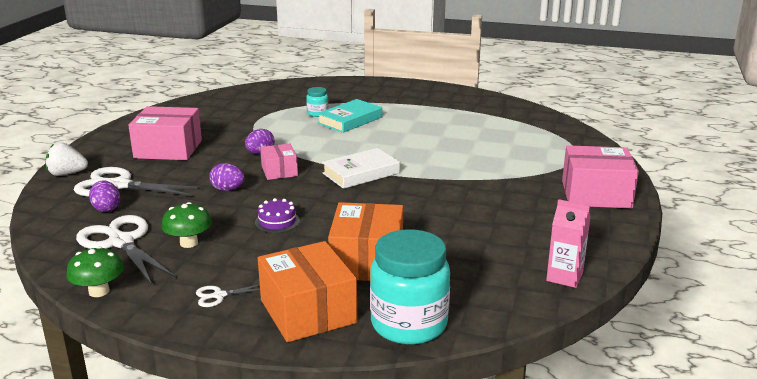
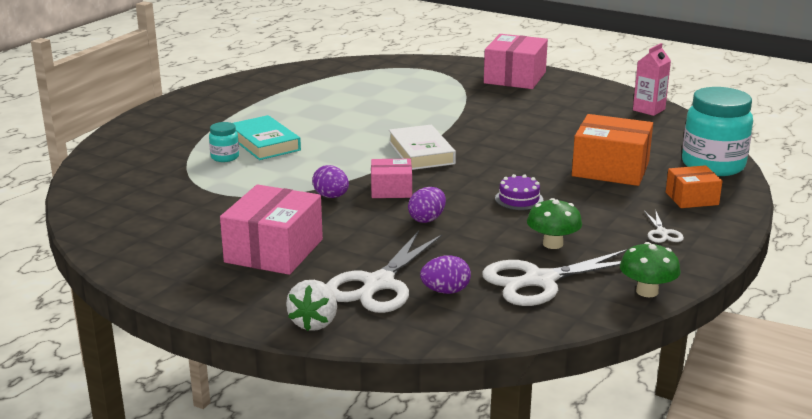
camera: 75 degrees left, 0 degrees up
orange box [258,241,357,342] -> orange box [666,165,722,208], size x0.58

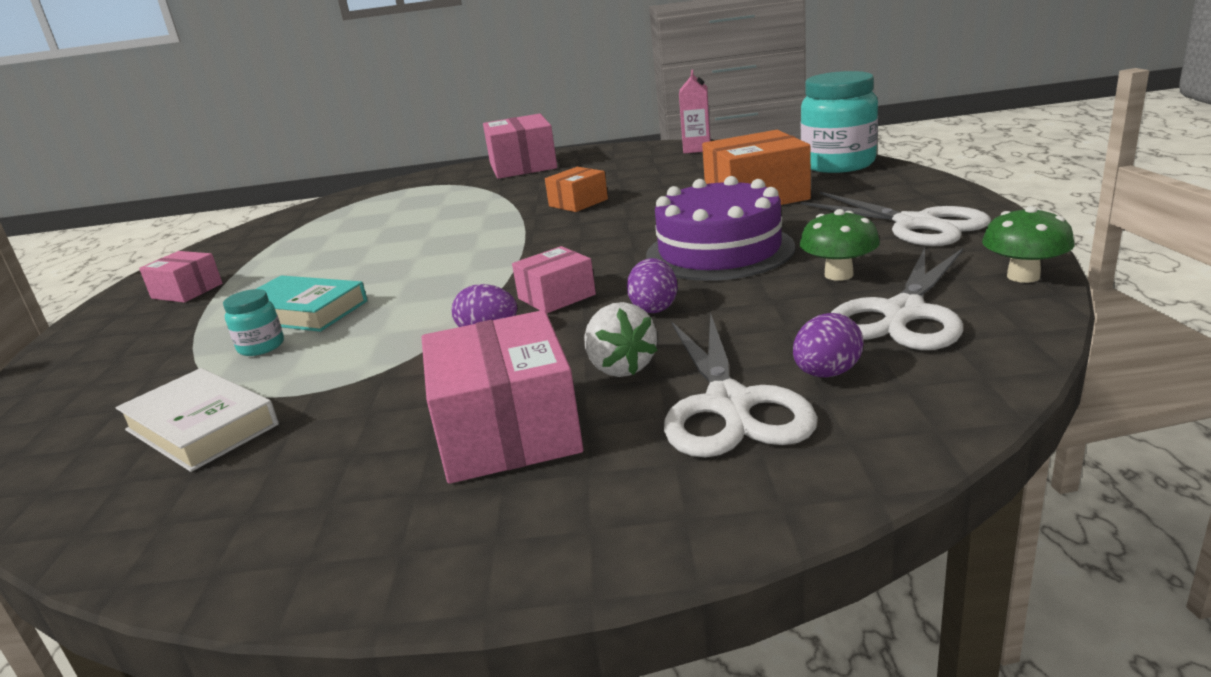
camera: 30 degrees left, 0 degrees up
white strawberry [286,280,337,331] -> white strawberry moved to [584,302,658,377]
white book [389,125,456,170] -> white book moved to [116,368,279,472]
purple cake [495,174,544,210] -> purple cake [646,176,795,281], size x2.25
white scissors [644,210,684,243] -> white scissors [800,192,991,246], size x2.21
orange box [666,165,722,208] -> orange box moved to [545,167,608,212]
none -> pink box [139,251,223,303]

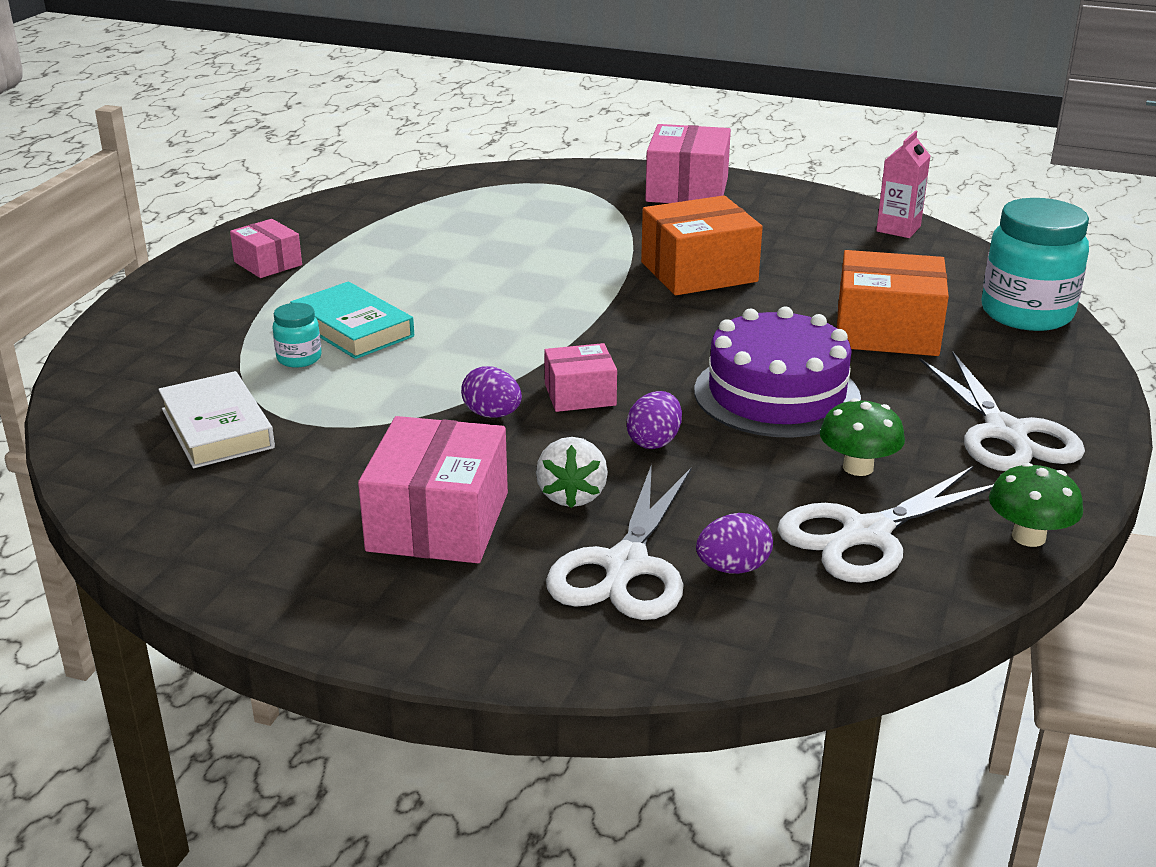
camera: 20 degrees right, 5 degrees up
orange box [545,167,608,212] -> orange box [641,195,763,295], size x1.74

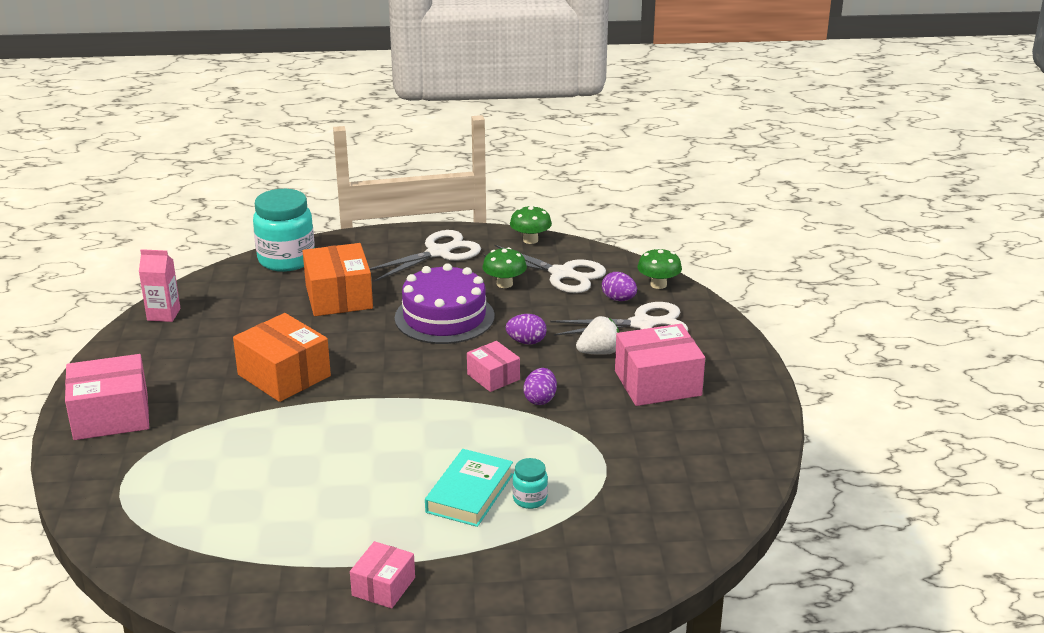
camera: 115 degrees left, 0 degrees up
white book [158,371,275,468] -> none
none -> green mushroom [637,248,682,289]

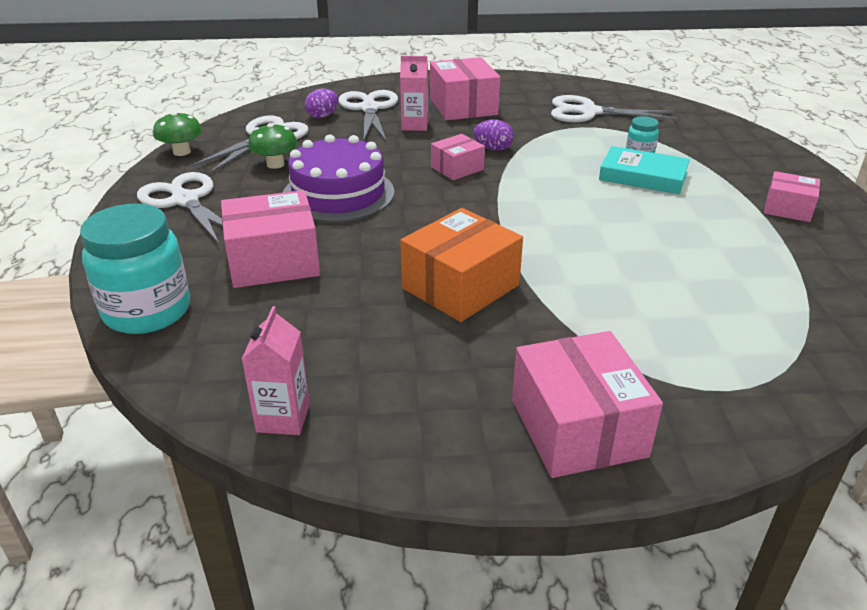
camera: 90 degrees left, 5 degrees up
orange box [303,243,373,316] -> pink box [221,190,320,288]
purple egg [506,314,547,344] -> none
white strawberry [576,316,620,355] -> pink carton [400,56,428,131]
green mushroom [637,248,682,289] -> none
none -> white scissors [551,95,677,122]

